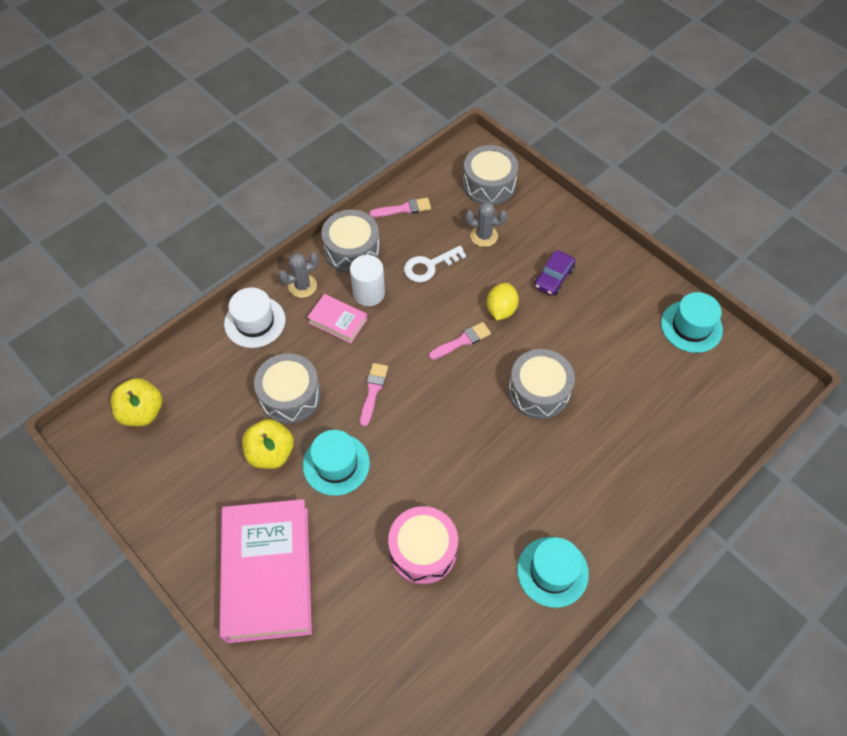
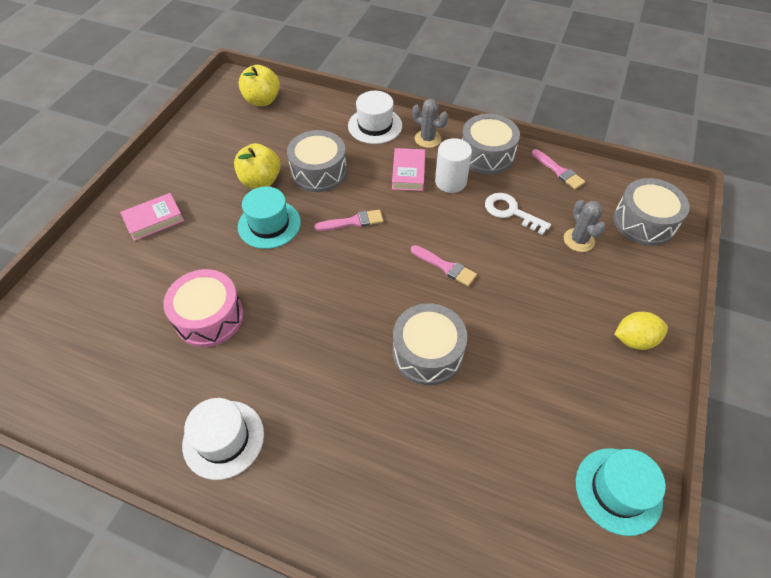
camera: 65 degrees right, 5 degrees down
pink book [220,499,312,643] -> pink book [120,193,184,241], size x0.46
yellow lemon [487,283,519,320] -> yellow lemon moved to [614,312,668,350]
turquoise hat [517,537,589,608] -> white hat [182,398,264,480]
purple car [534,250,576,295] -> none

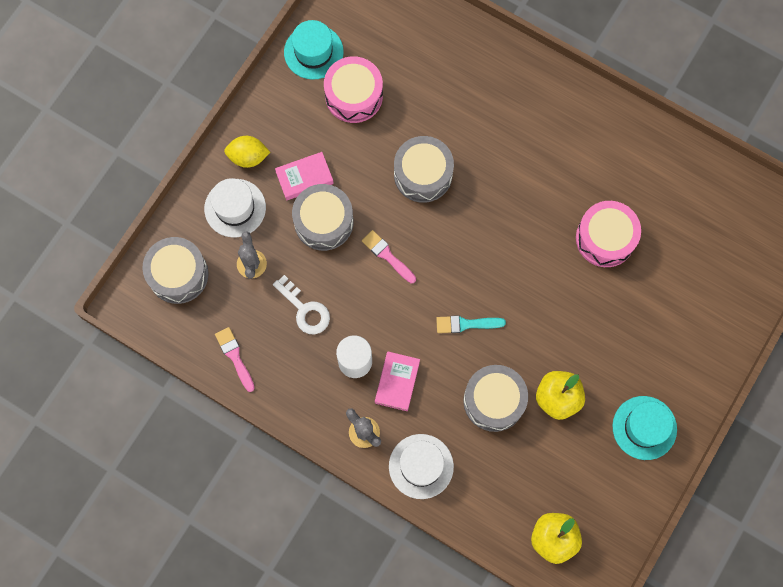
camera: 170 degrees left, 20 degrees up
pink book [120,193,184,241] -> pink book moved to [275,152,334,200]
white hat [182,398,264,480] -> white hat moved to [204,178,266,238]
turquoise hat [238,187,301,249] -> turquoise hat moved to [612,396,677,460]
pink brush [314,209,383,231] -> turquoise brush [436,315,506,333]
grey drum [462,114,520,174] -> grey drum moved to [292,184,354,251]
none -> pink drum [324,56,383,123]

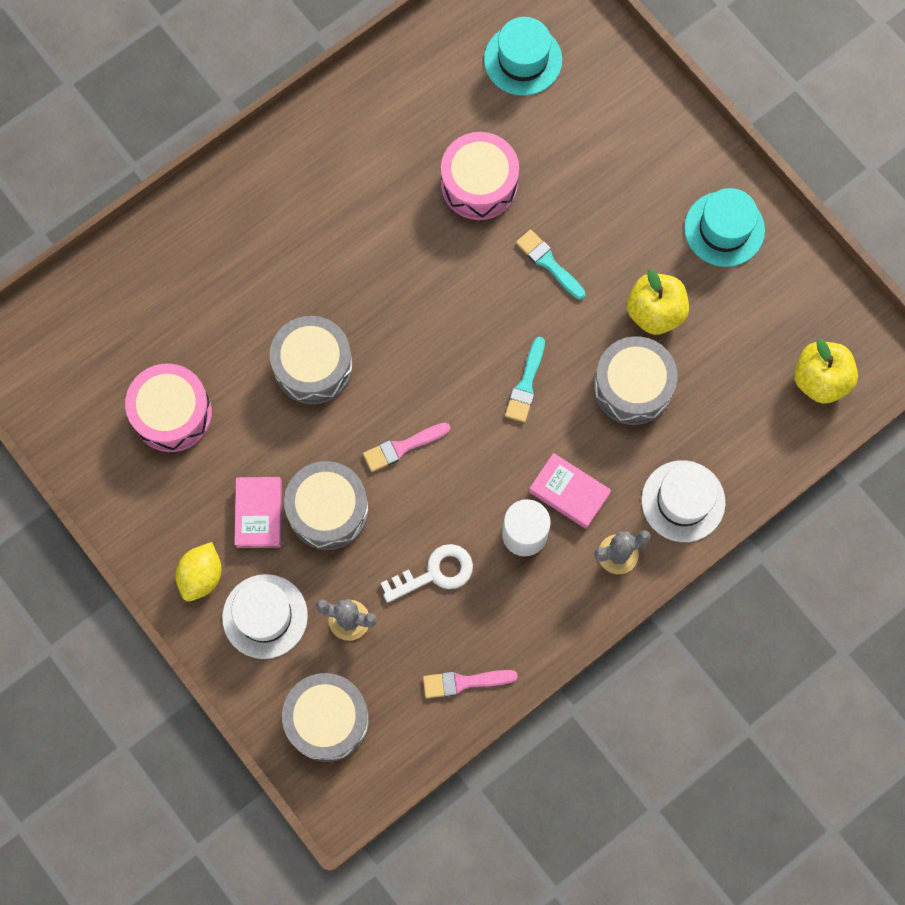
camera: 70 degrees left, 0 degrees up
turquoise hat [284,20,344,80] -> turquoise hat moved to [484,17,562,96]
none -> turquoise brush [516,229,586,300]

